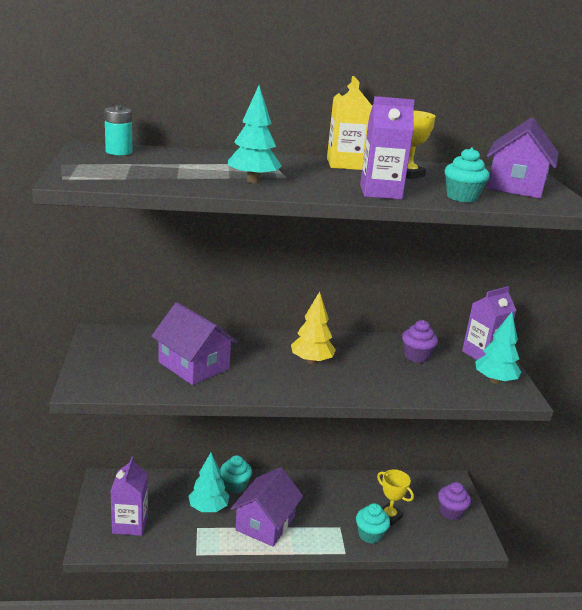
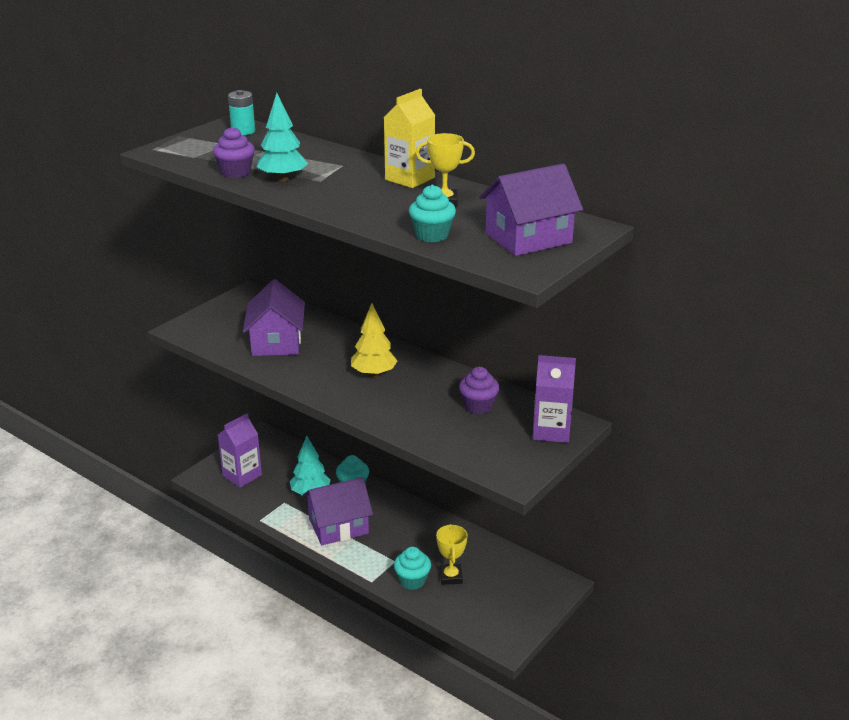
camera: 45 degrees right, 5 degrees up
purple carton [360,96,415,200] -> none
purple cupcake [438,482,471,520] -> purple cupcake moved to [213,127,255,178]
turquoise tree [475,312,521,384] -> none

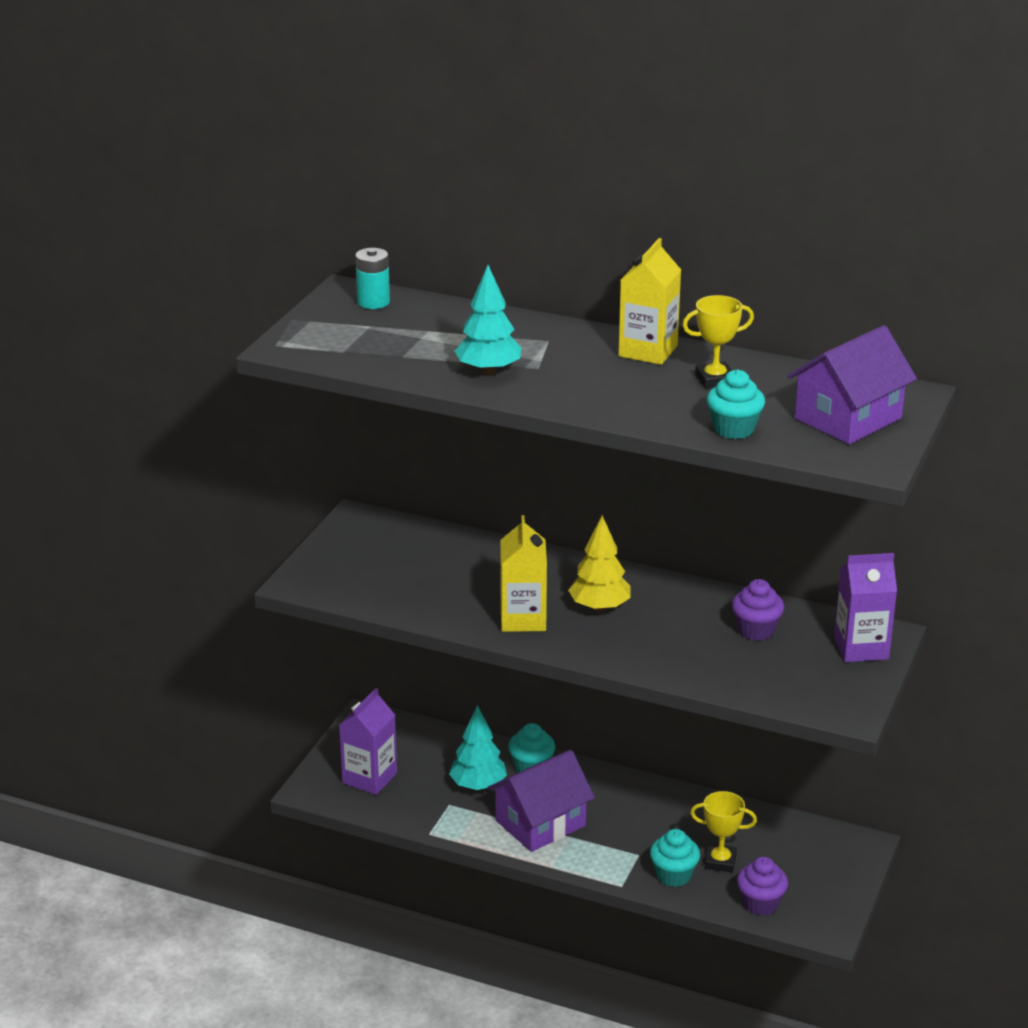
camera: 15 degrees left, 0 degrees up
purple cupcake [213,127,255,178] -> purple cupcake moved to [737,857,788,916]
purple house [243,279,305,356] -> none
yellow trophy [436,524,467,585] -> yellow trophy turned 60 degrees counterclockwise [690,791,757,873]
none -> yellow carton [500,515,547,632]

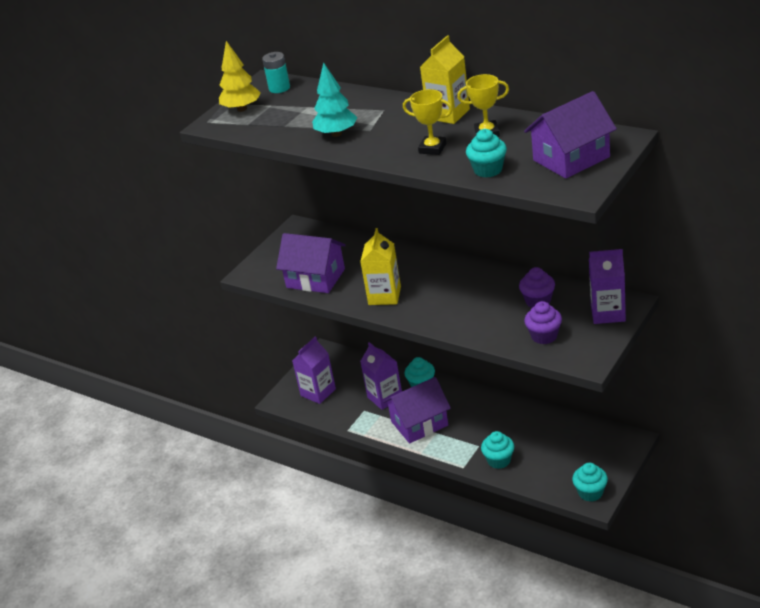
camera: 15 degrees right, 5 degrees up
turquoise tree [449,705,507,790] -> purple carton [360,342,402,410]
yellow tree [568,515,630,612] -> yellow tree moved to [219,41,261,112]
yellow trophy [690,791,757,873] -> yellow trophy moved to [403,89,453,155]
purple cupcake [737,857,788,916] -> purple cupcake moved to [524,301,562,344]
none -> purple house [276,233,346,293]
none -> turquoise cupcake [572,463,608,502]

